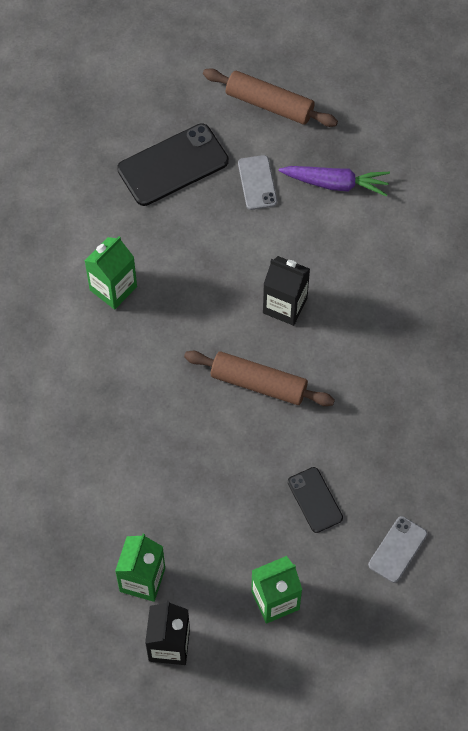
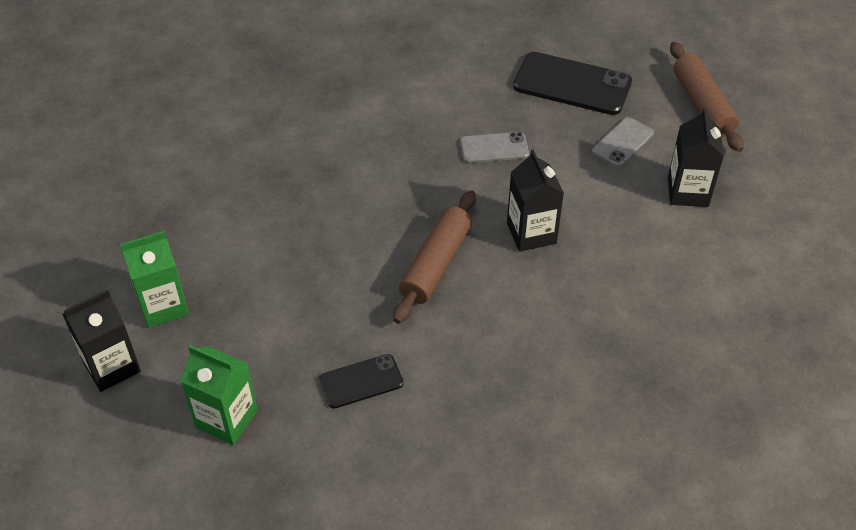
camera: 50 degrees right, 15 degrees down
green carton [85,236,137,310] -> none
brown rolling pin [184,351,335,406] -> brown rolling pin turned 45 degrees clockwise [393,190,476,324]
purple carrot [279,166,390,197] -> black carton [668,108,724,207]
black phone [288,467,343,533] -> black phone turned 45 degrees clockwise [319,354,403,409]
grey phone [368,516,427,583] -> grey phone moved to [460,132,529,163]

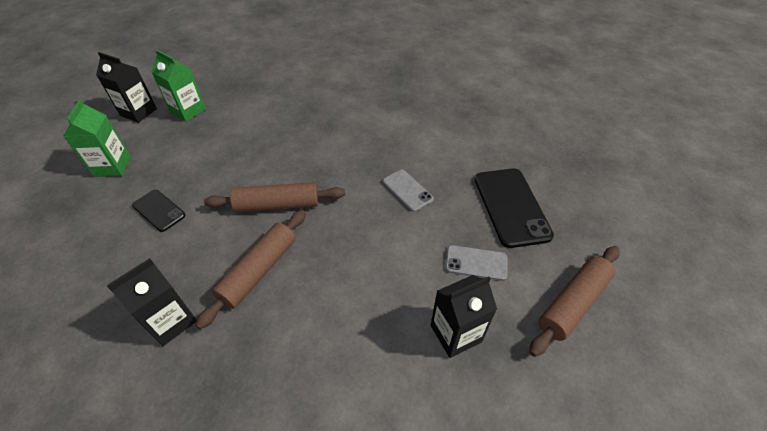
camera: 60 degrees right, 0 degrees up
black carton [507,149,564,252] -> black carton moved to [106,258,197,346]
none -> brown rolling pin [195,210,306,329]

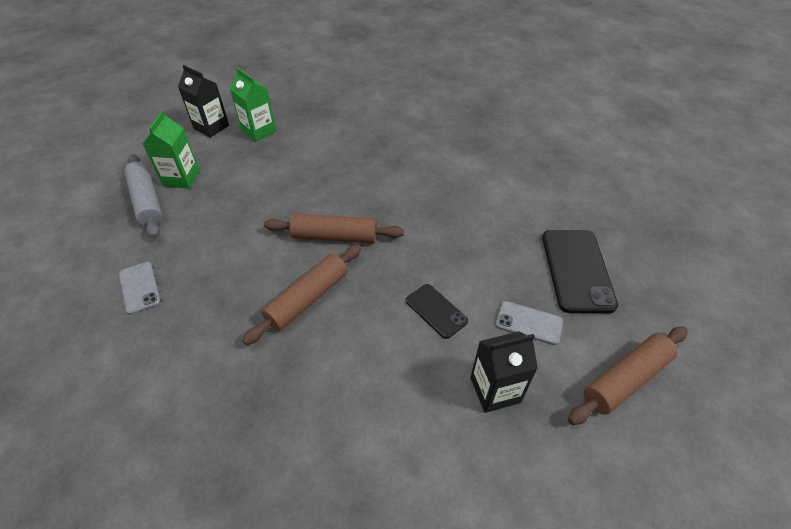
camera: 10 degrees right, 0 degrees up
black carton [106,258,197,346] -> none
black phone [132,190,186,232] -> black phone moved to [406,284,468,339]
grey phone [383,170,434,212] -> grey phone moved to [119,262,161,315]
none -> grey rolling pin [124,154,163,238]

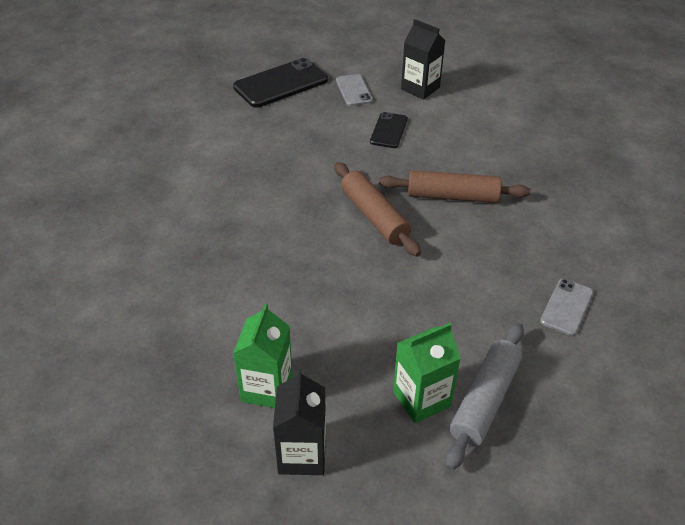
camera: 125 degrees left, 5 degrees down
brown rolling pin [568,327,688,425] -> none

